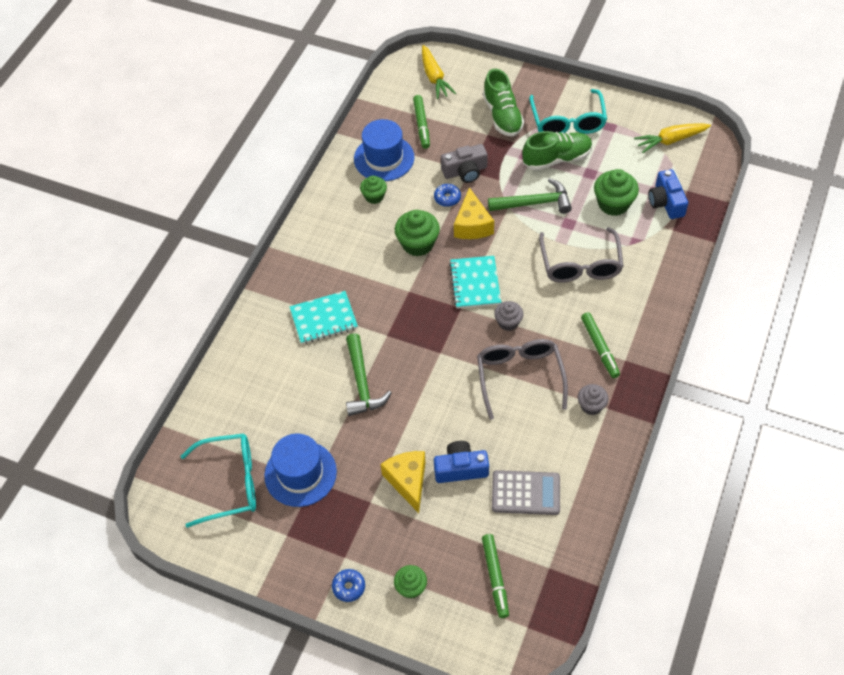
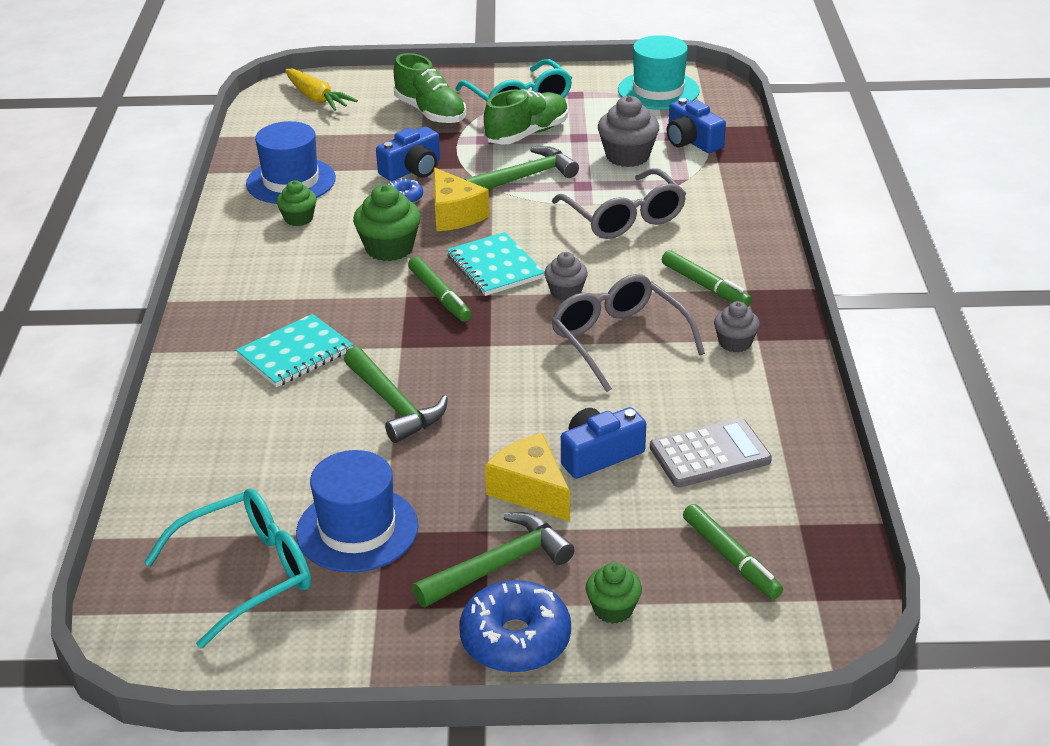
camera: 25 degrees left, 20 degrees down
blue donut [332,569,365,602] -> blue donut [459,580,571,673], size x1.93
green marker [413,95,430,149] -> green marker moved to [408,257,472,322]
grey camera [441,144,488,183] -> blue camera [376,127,440,181]
green cupcake [594,169,639,216] -> grey cupcake [598,96,659,167]
yellow carrot [634,123,711,153] -> turquoise hat [618,35,700,110]
none -> green hammer [412,512,575,607]

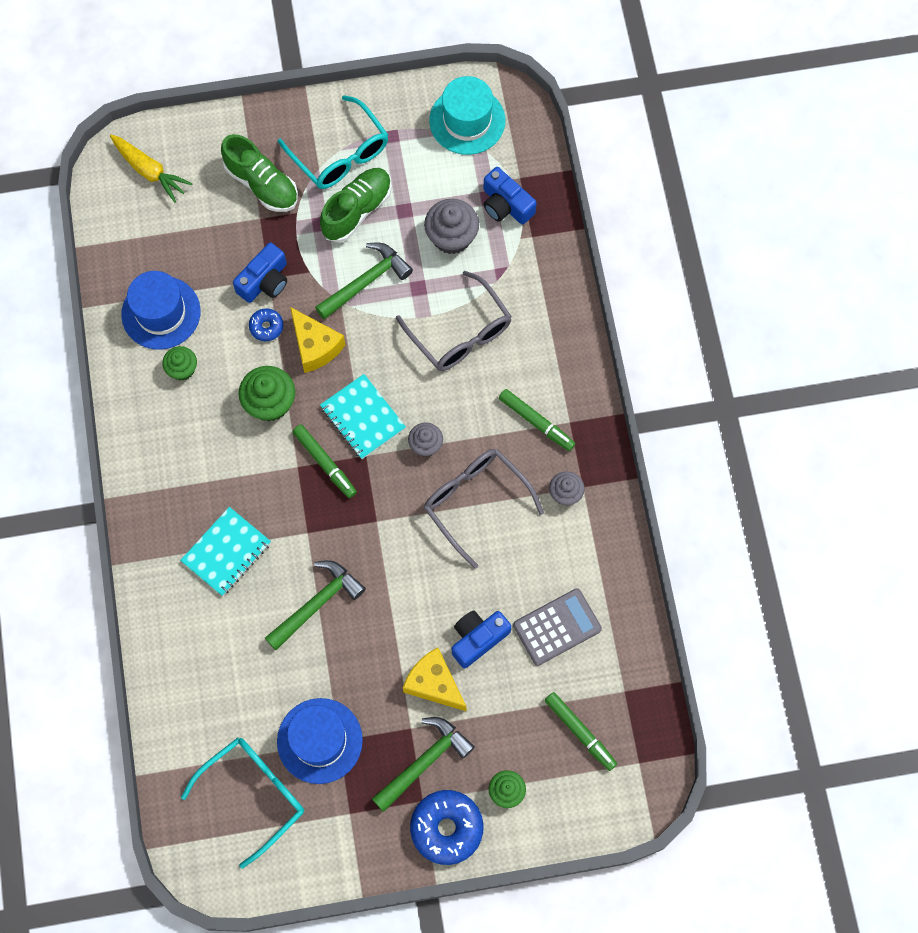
camera: 10 degrees left, 35 degrees up
green hammer [344,347,448,443] -> green hammer turned 90 degrees counterclockwise [265,560,366,650]

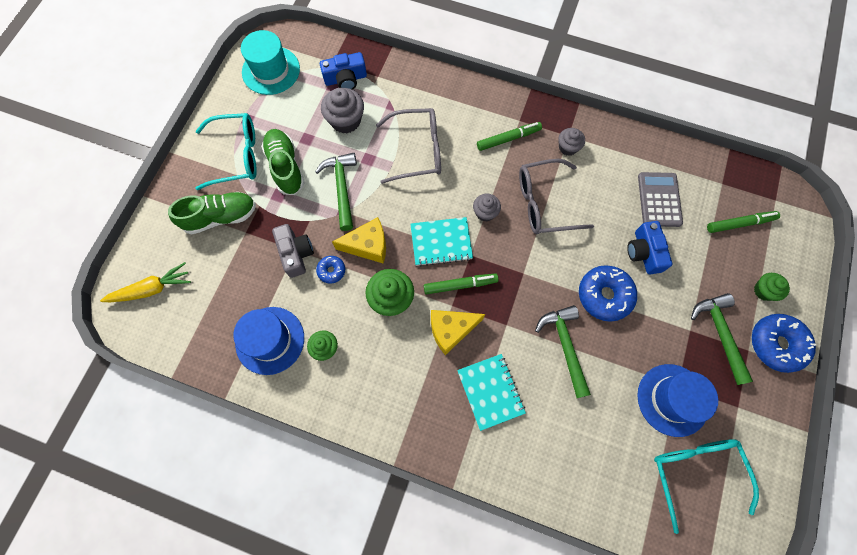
camera: 60 degrees left, 0 degrees up
blue camera [233,242,287,303] -> grey camera [272,224,314,278]
yellow cheese [403,647,467,711] -> yellow cheese moved to [431,310,485,355]
none -> blue donut [579,265,637,322]

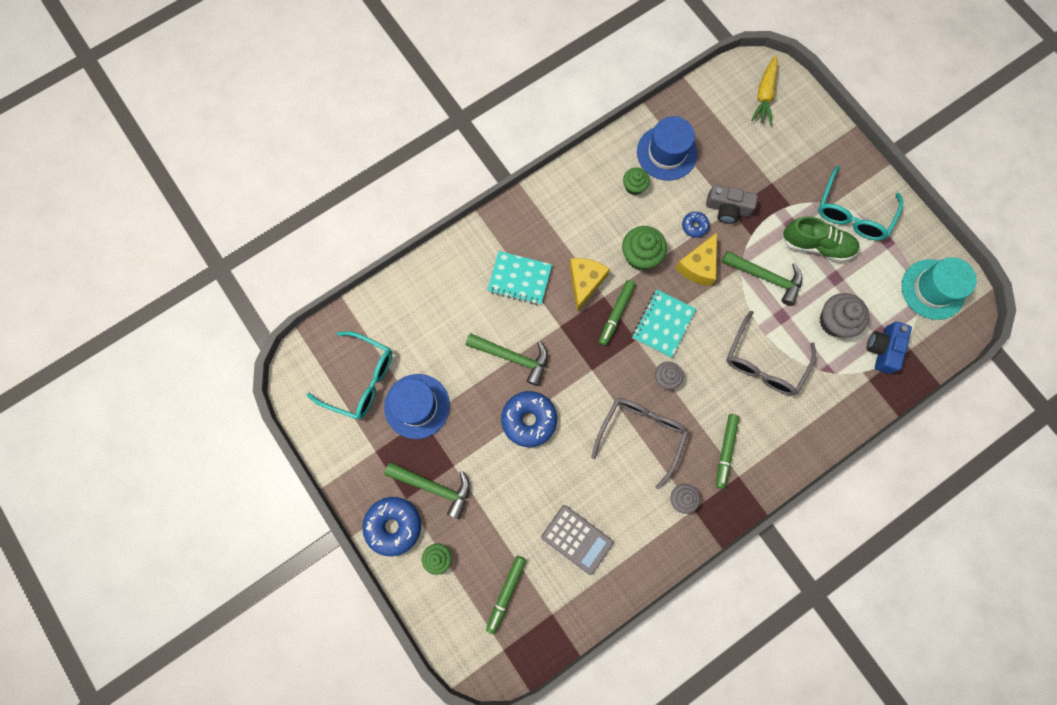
camera: 125 degrees right, 5 degrees up
green shoe [168,192,256,235] -> none
blue camera [627,221,672,274] -> none

